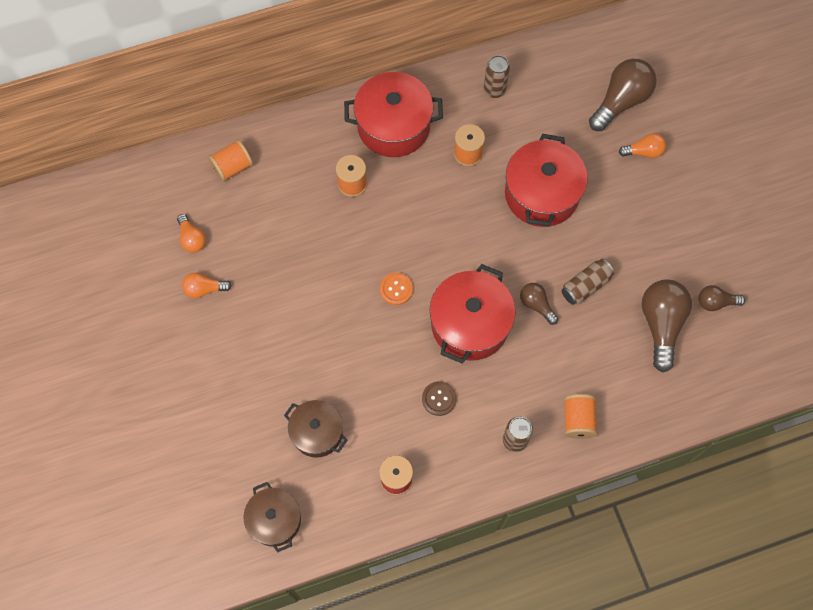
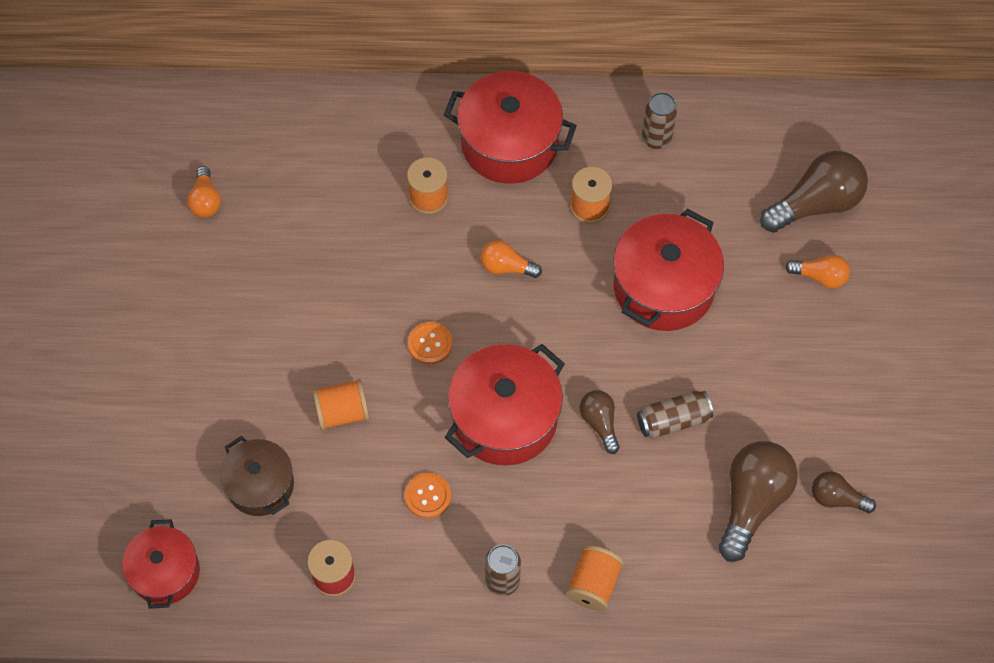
camera: 20 degrees right, 5 degrees down
orange light bulb [182,273,232,298] -> orange light bulb moved to [481,240,542,278]
orange spool [208,140,253,182] -> orange spool moved to [313,379,369,430]
brown pot [243,482,301,553] -> red pot [122,519,200,609]
brown button [422,381,457,416] -> orange button [405,473,451,518]

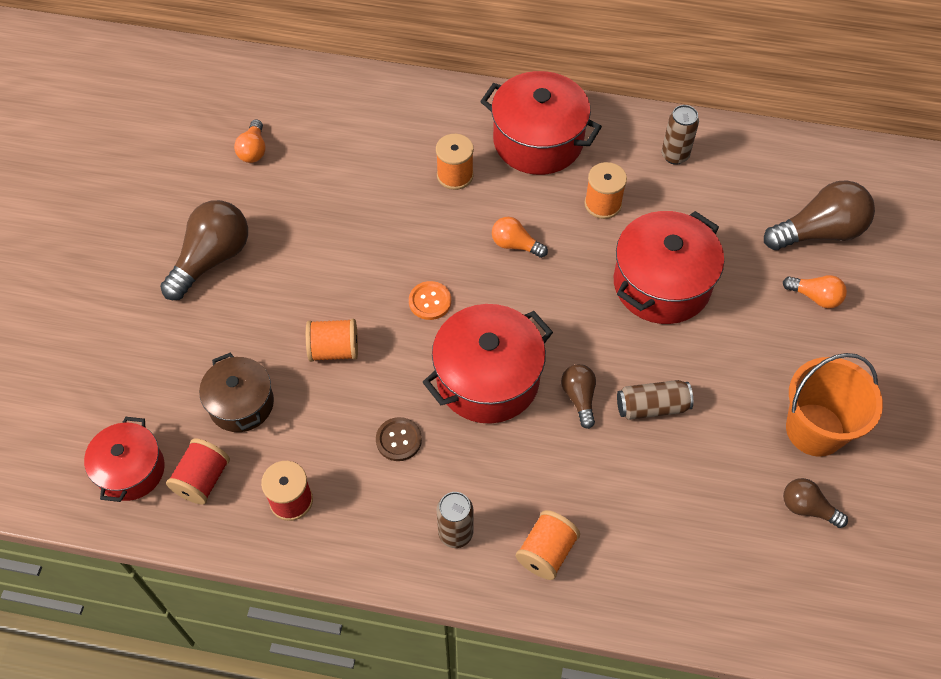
camera: 10 degrees right, 5 degrees down
orange button [405,473,451,518] -> brown button [376,417,422,461]
brown light bulb [718,441,798,562] -> brown light bulb moved to [160,200,248,300]
none -> red spool [166,438,230,504]
none -> orange bucket [786,353,883,457]

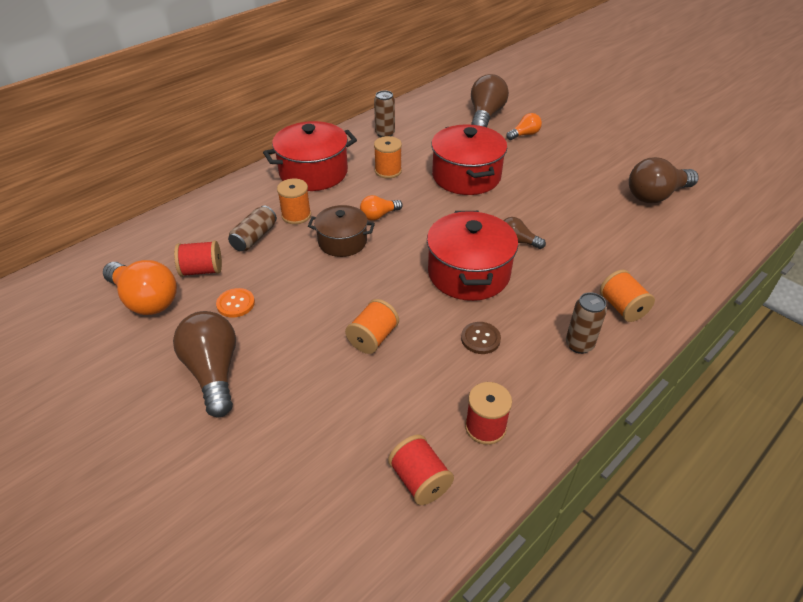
camera: 55 degrees left, 15 degrees down
red pot [84,417,165,502] -> none
brown pot [199,353,274,432] -> brown pot moved to [308,205,375,257]
orange light bulb [234,119,266,163] -> orange light bulb [103,260,177,315], size x1.86
orange button [409,281,451,320] -> orange button moved to [216,288,255,318]
brown can [617,380,693,420] -> brown can moved to [228,206,277,251]
brown light bulb [783,478,848,528] -> brown light bulb [629,157,698,203], size x1.86
orange bucket [786,353,883,457] -> none
none -> red spool [174,241,222,277]

